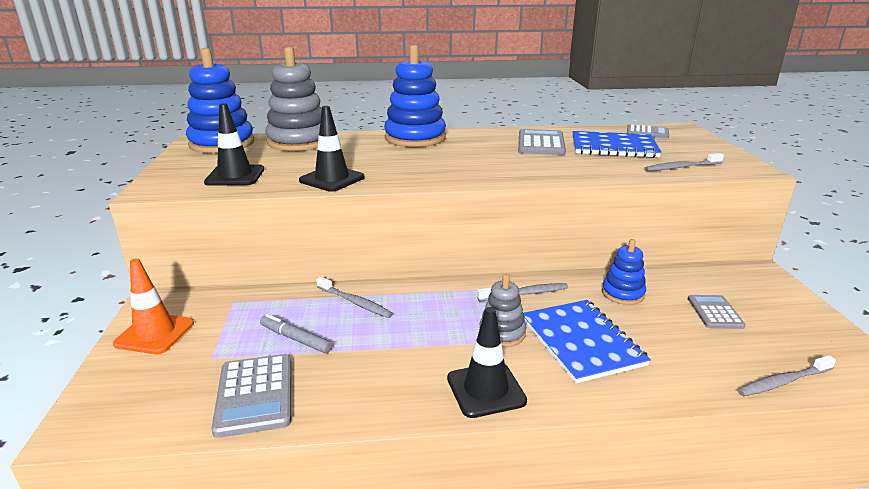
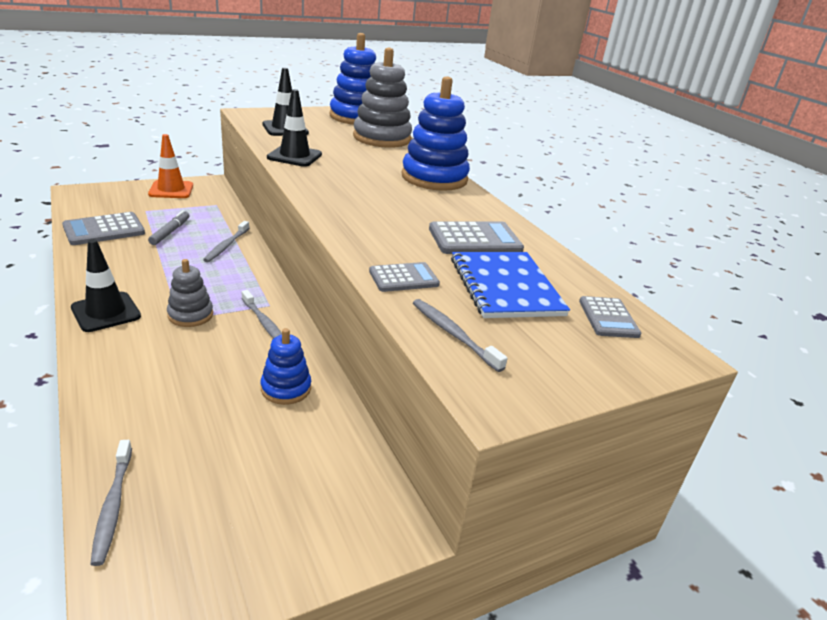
camera: 65 degrees right, 5 degrees up
blue notebook [524,300,651,383] -> none
grey calculator [688,295,746,329] -> grey calculator moved to [369,262,440,292]
grey toothbrush [737,355,836,396] -> grey toothbrush turned 150 degrees counterclockwise [90,440,132,566]

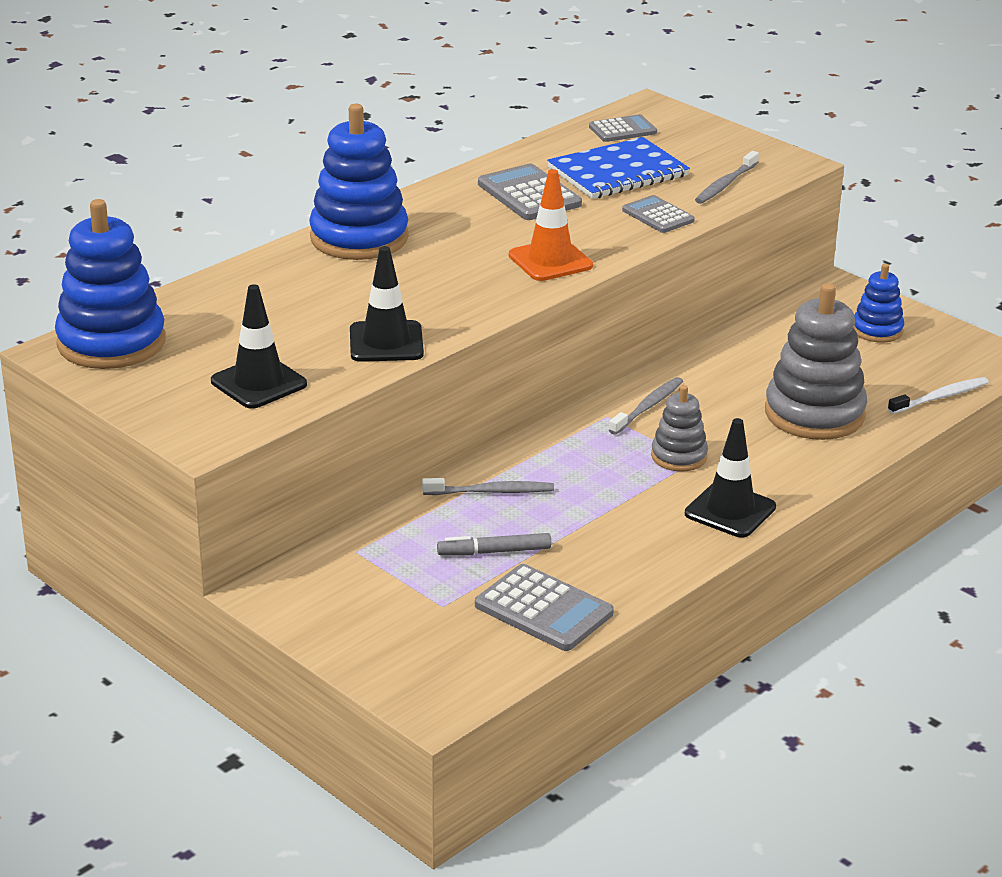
camera: 105 degrees left, 0 degrees up
grey toothbrush [90,440,132,566] -> white toothbrush [888,377,989,414]
orange traffic cone [148,134,193,198] -> orange traffic cone moved to [509,169,593,281]
blue stacking toy [261,328,311,405] -> blue stacking toy moved to [853,264,904,343]
grey stacking toy [353,48,412,148] -> grey stacking toy moved to [765,283,867,440]

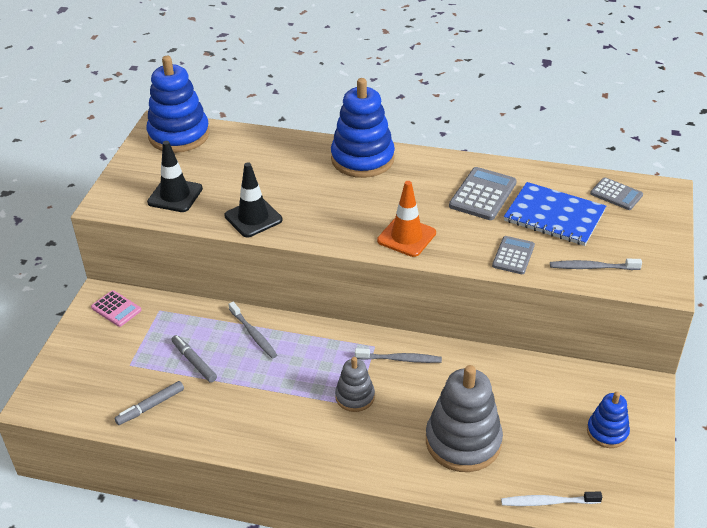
camera: 60 degrees right, 10 degrees up
grey calculator [475,564,614,651] -> grey marker [114,381,184,425]
black traffic cone [685,418,776,538] -> none
white toothbrush [888,377,989,414] -> white toothbrush turned 150 degrees clockwise [501,492,602,506]
none -> pink calculator [91,290,142,327]

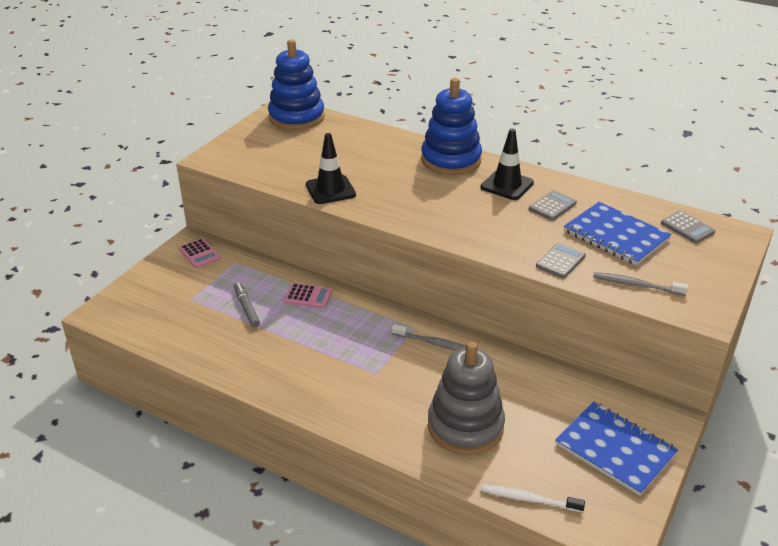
camera: 15 degrees right, 5 degrees down
grey marker [114,381,184,425] -> none
black traffic cone [147,141,203,212] -> black traffic cone moved to [481,129,534,200]
grey toothbrush [229,302,277,359] -> pink calculator [284,283,332,308]
grey stacking toy [335,357,375,412] -> none
orange traffic cone [377,181,436,257] -> none
grey calculator [449,167,517,220] -> grey calculator [529,190,577,221], size x0.64
blue stacking toy [587,392,630,448] -> blue notebook [555,402,678,496]

